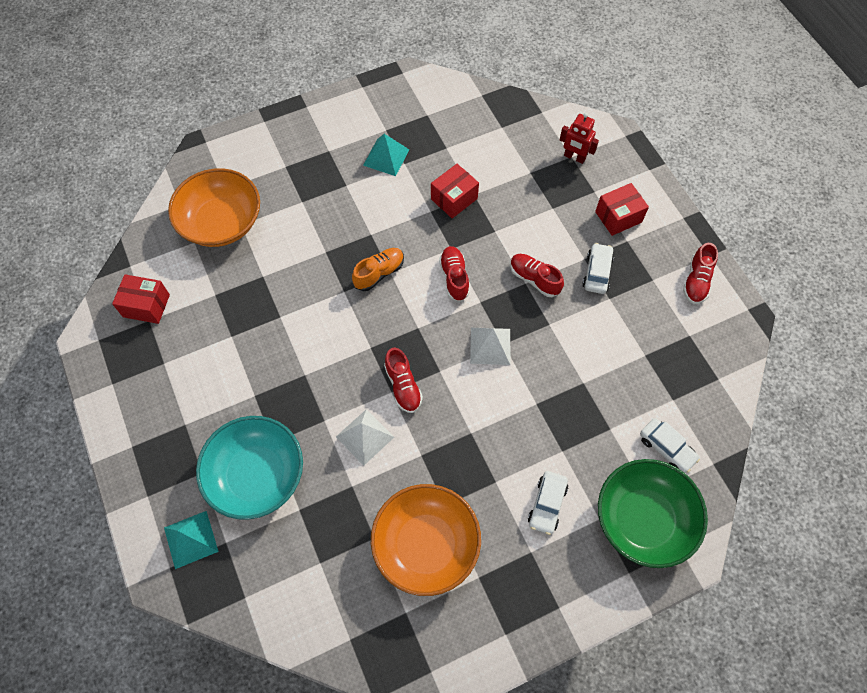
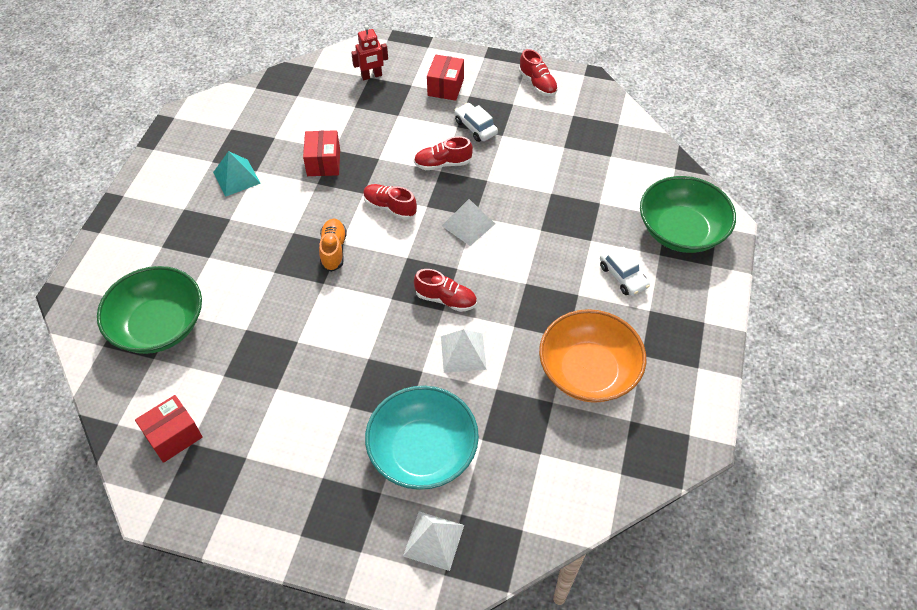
camera: 50 degrees left, 10 degrees down
turquoise pyramid [164,511,219,569] -> white pyramid [403,512,464,571]
orange bowl [168,168,260,247] -> green bowl [97,266,202,354]
white car [640,418,700,473] -> none

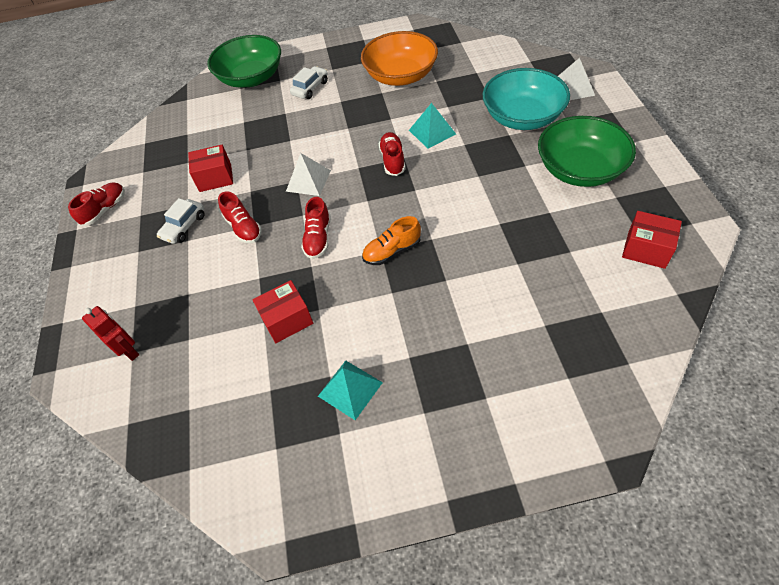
camera: 110 degrees left, 0 degrees up
green bowl [97,266,202,354] -> green bowl moved to [538,116,636,187]
red box [427,55,464,101] -> red box moved to [188,145,233,192]
white pyramid [441,329,487,373] -> turquoise pyramid [409,103,456,149]

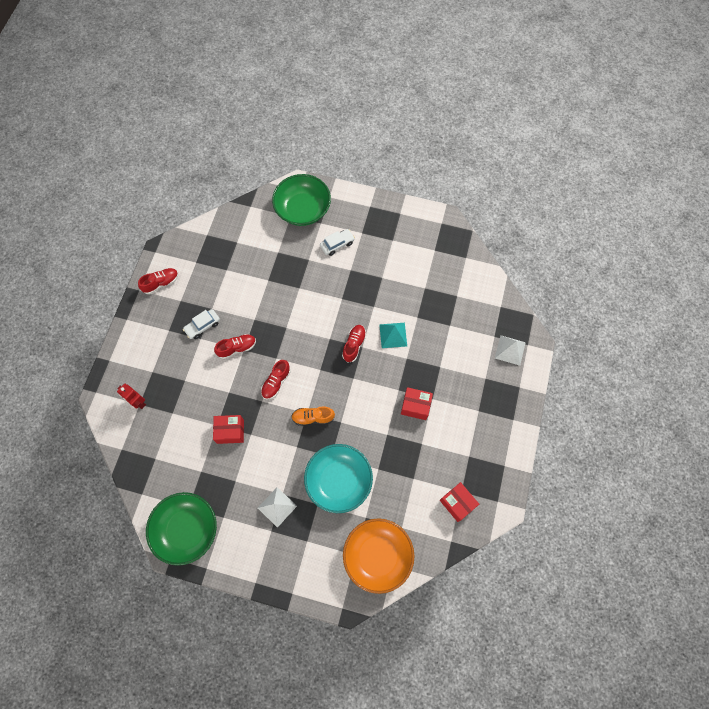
camera: 20 degrees right, 15 degrees up
red robot [82,306,140,361] -> red robot turned 150 degrees clockwise [117,383,146,409]
red box [188,145,233,192] -> red box moved to [401,387,433,420]
red shoe [218,191,262,244] -> red shoe turned 105 degrees counterclockwise [214,334,256,359]
white pyramid [286,153,331,196] -> white pyramid moved to [258,487,297,528]
turquoise pyramid [318,361,383,420] -> none
orange bowl [361,31,438,86] -> orange bowl moved to [343,518,414,594]
turquoise bowl [483,68,570,130] -> turquoise bowl moved to [304,444,373,513]
green bowl [538,116,636,187] -> green bowl moved to [146,492,217,566]

